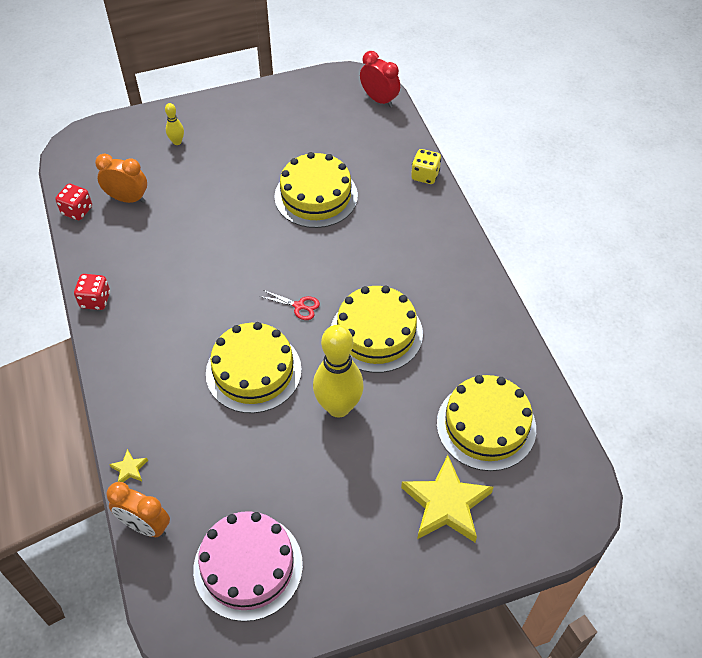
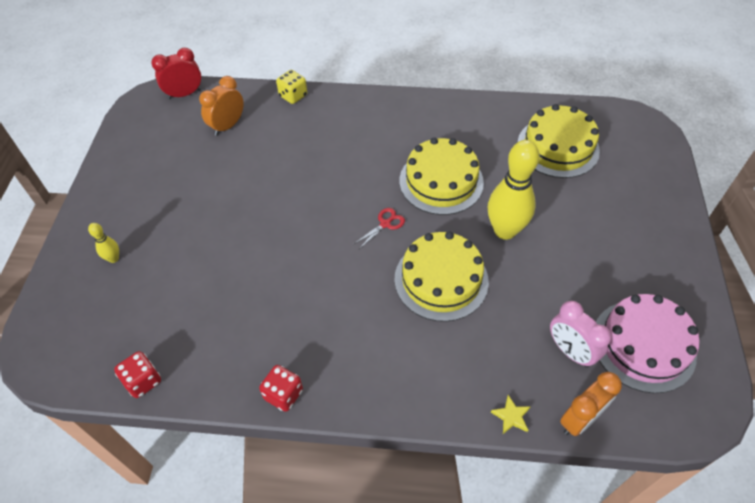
camera: 65 degrees left, 0 degrees up
orange clock [95,153,147,203] -> orange clock moved to [199,76,244,136]
yellow cake [274,152,358,228] -> none
yellow star [401,455,494,542] -> none
none -> pink clock [550,301,612,367]

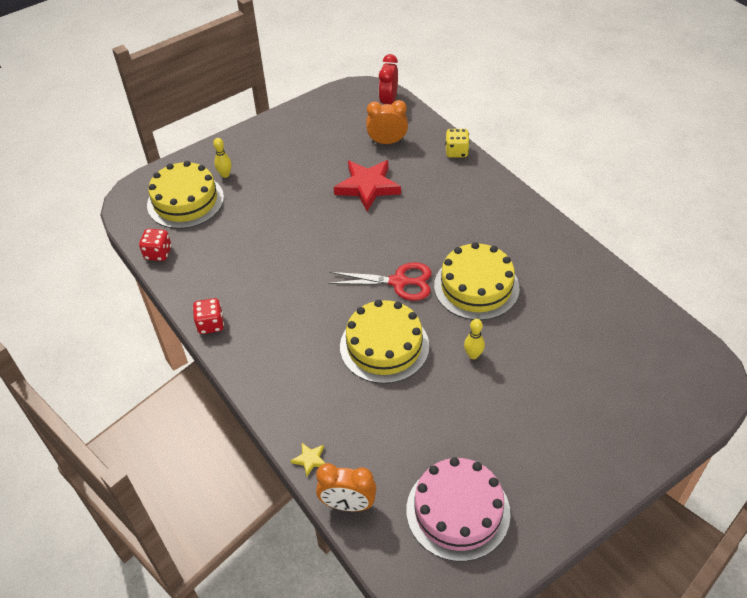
camera: 50 degrees right, 5 degrees down
red clock [151,48,201,99] -> red clock turned 105 degrees counterclockwise [379,54,398,104]
red scissors [354,208,405,249] -> red scissors [328,262,431,301], size x1.82
yellow bowling pin [488,140,540,240] -> yellow bowling pin [464,319,485,359], size x0.45
yellow cake [517,104,600,178] -> yellow cake moved to [147,161,224,229]
pink clock [550,301,612,367] -> none
none -> red star [334,160,401,211]

